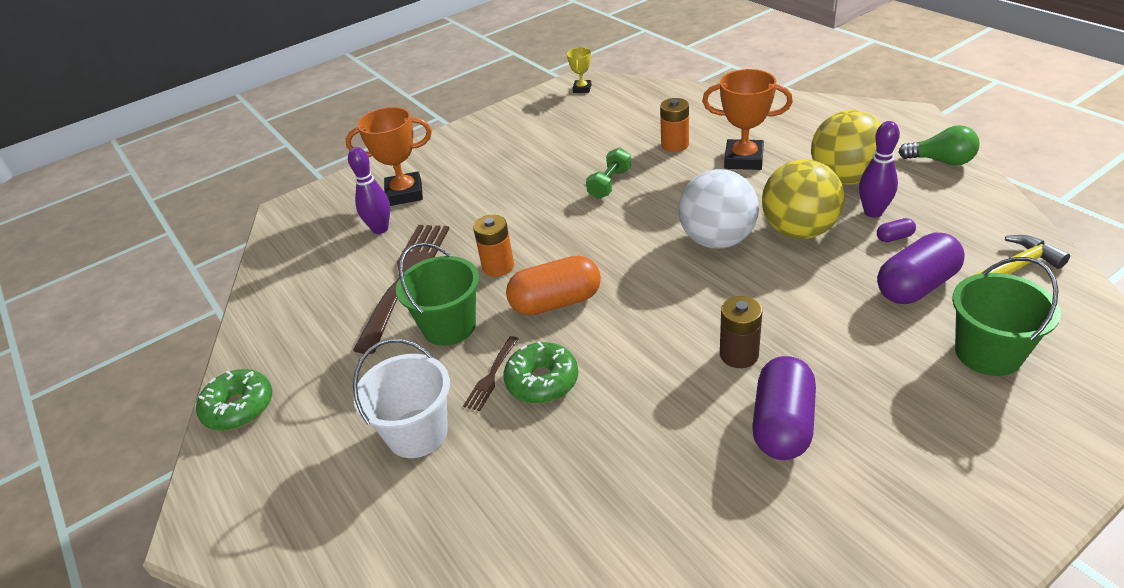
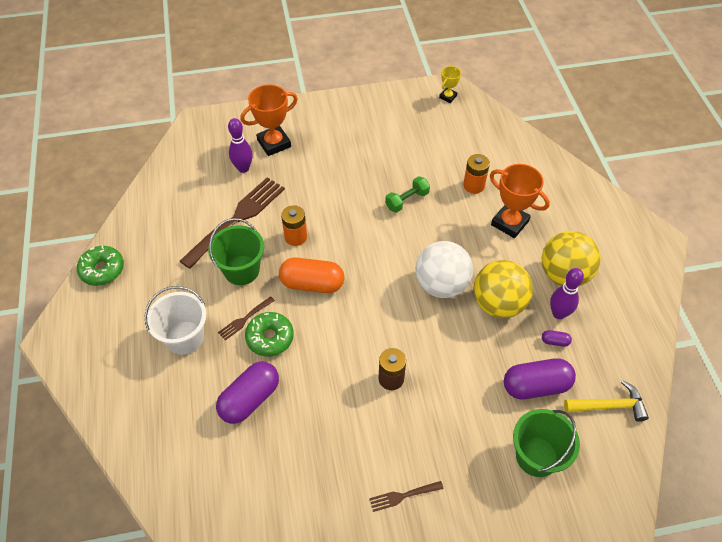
camera: 20 degrees right, 15 degrees up
orange trophy [346,107,432,206] -> orange trophy turned 45 degrees counterclockwise [241,84,298,156]
purple capsule [752,356,816,460] -> purple capsule moved to [216,361,279,424]
green light bulb [898,125,980,166] -> none
none -> brown fork [369,481,444,512]

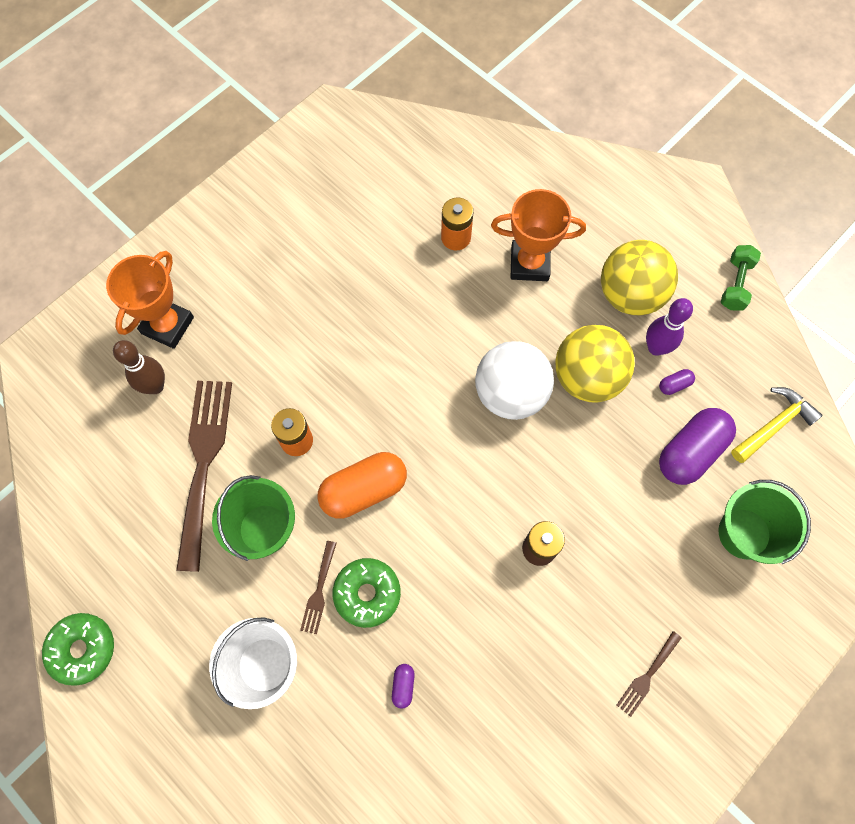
camera: 35 degrees left, 15 degrees up
purple capsule [216,361,279,424] -> purple capsule [392,664,415,709], size x0.43
purple bowling pin [228,118,253,173] -> brown bowling pin [113,340,165,394]
green dumbbell [385,176,430,213] -> green dumbbell moved to [721,245,761,311]
yellow trophy [439,66,461,103] -> none

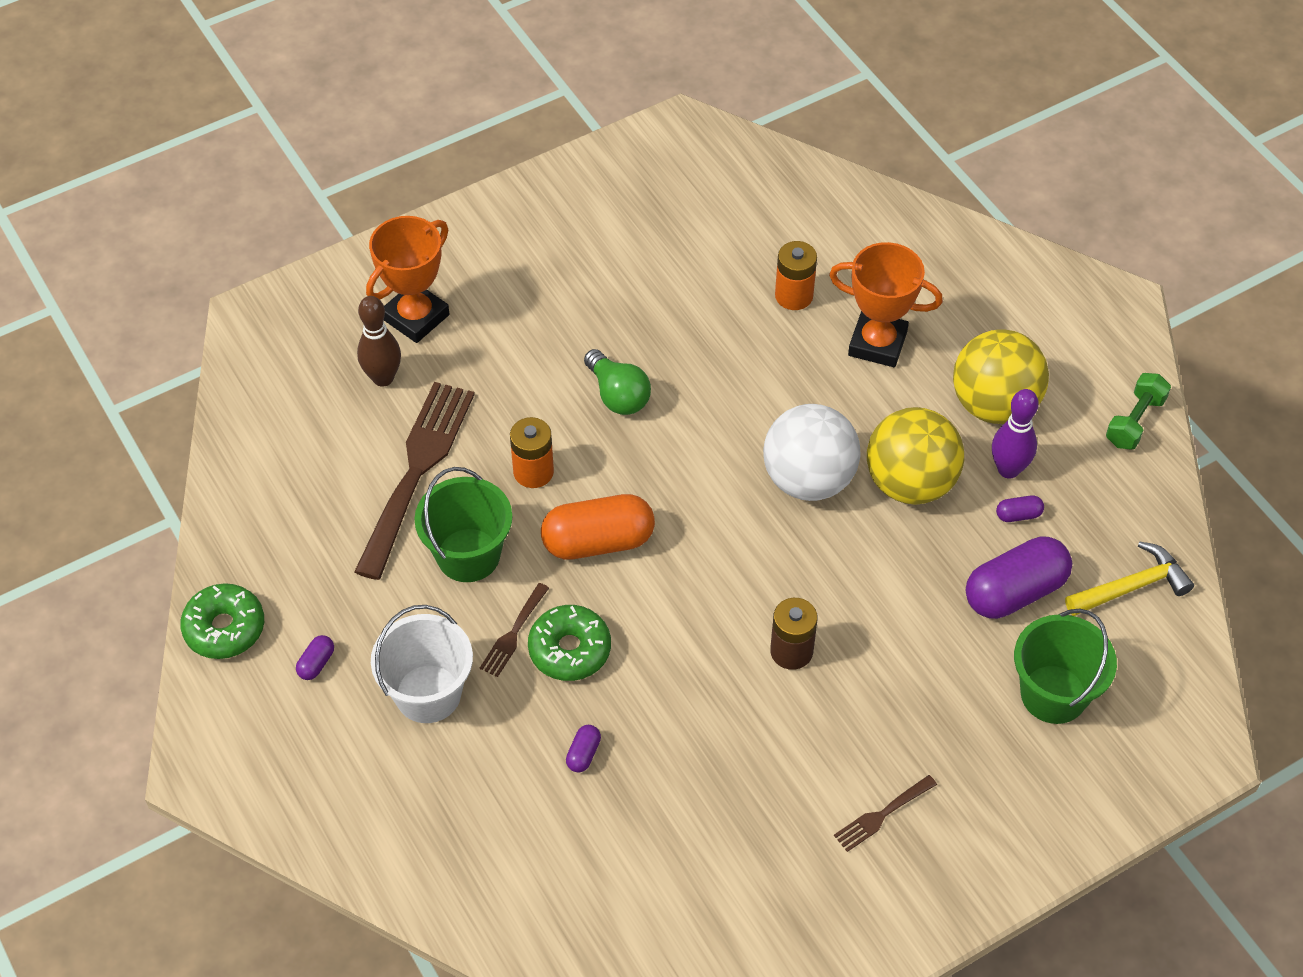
camera: 15 degrees right, 15 degrees down
none -> purple capsule [296,635,334,680]
none -> green light bulb [584,349,651,415]

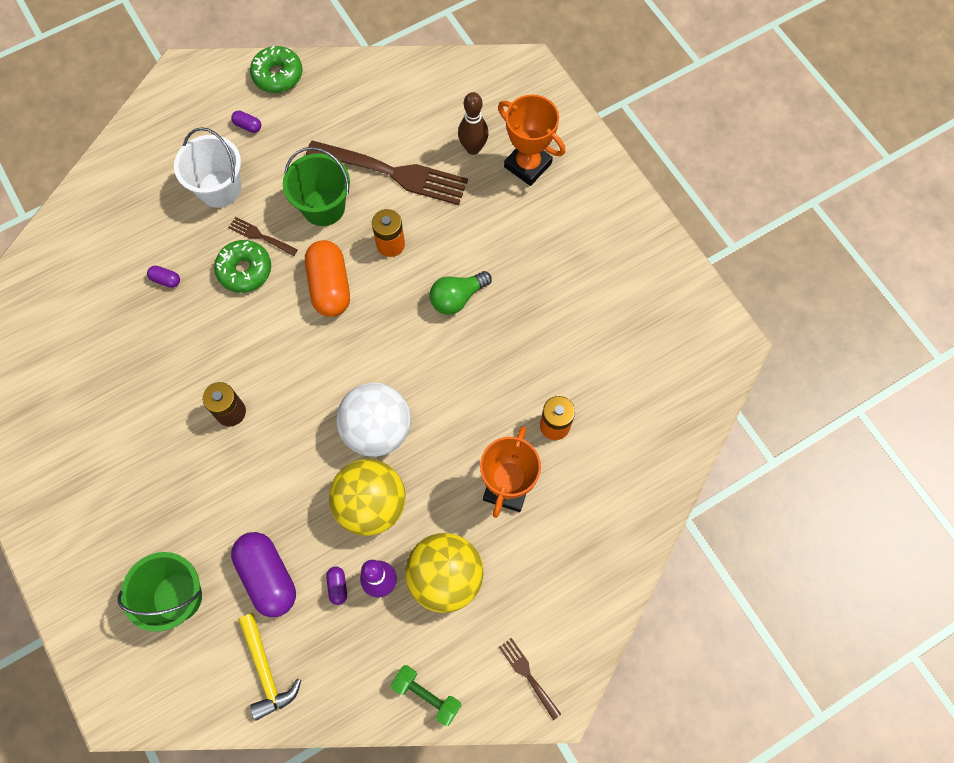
camera: 90 degrees right, 15 degrees up
brown fork [834,775,937,852] -> brown fork moved to [499,638,561,720]

